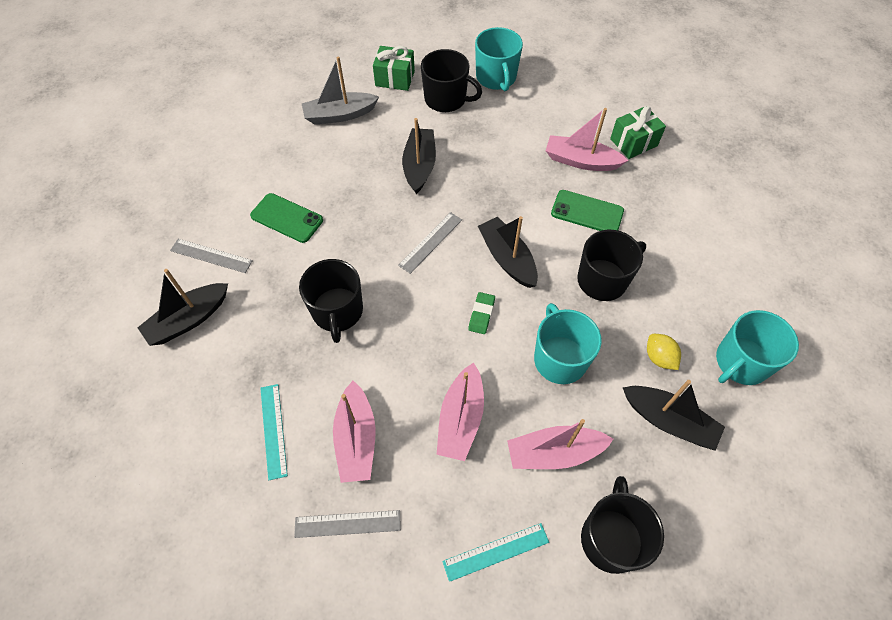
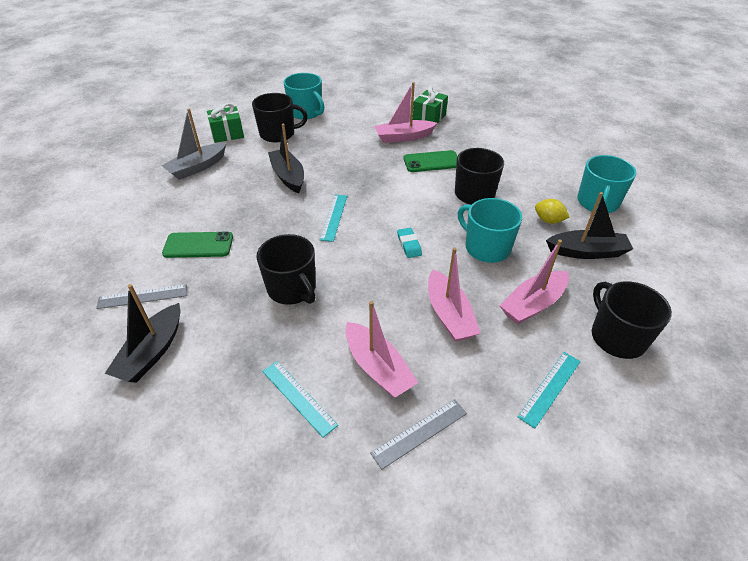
camera: 30 degrees left, 15 degrees down
grey ruler [398,212,462,274] -> turquoise ruler [320,194,347,242]
green eraser [468,292,495,334] -> turquoise eraser [397,228,422,258]
black boat [478,216,538,288] -> none

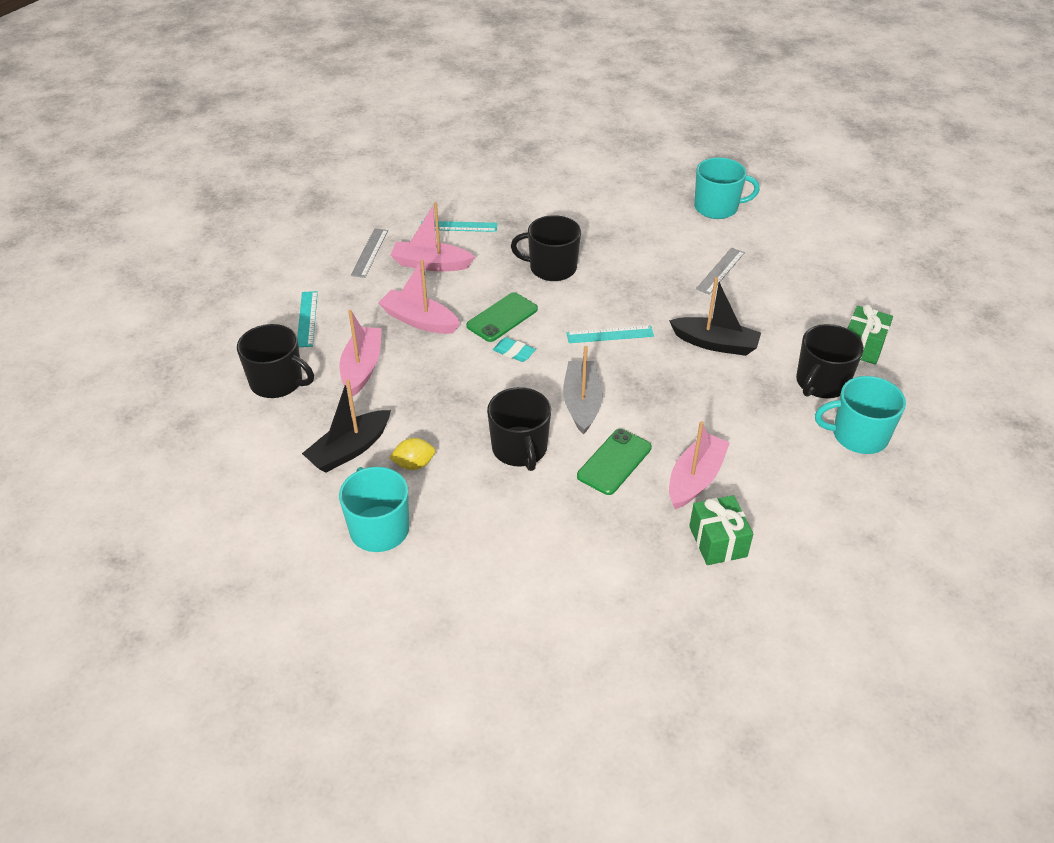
camera: 135 degrees right, 0 degrees up
grey ruler [96,284,187,309] -> grey ruler moved to [696,248,745,295]
black boat [105,284,181,383] -> none
grey boat [162,109,226,180] -> grey boat moved to [563,346,603,435]
green phone [162,232,233,258] -> green phone moved to [466,292,538,342]
turquoise ruler [320,194,347,242] -> turquoise ruler turned 60 degrees counterclockwise [567,325,654,343]
turquoise mug [458,198,522,263] -> turquoise mug moved to [694,158,760,219]

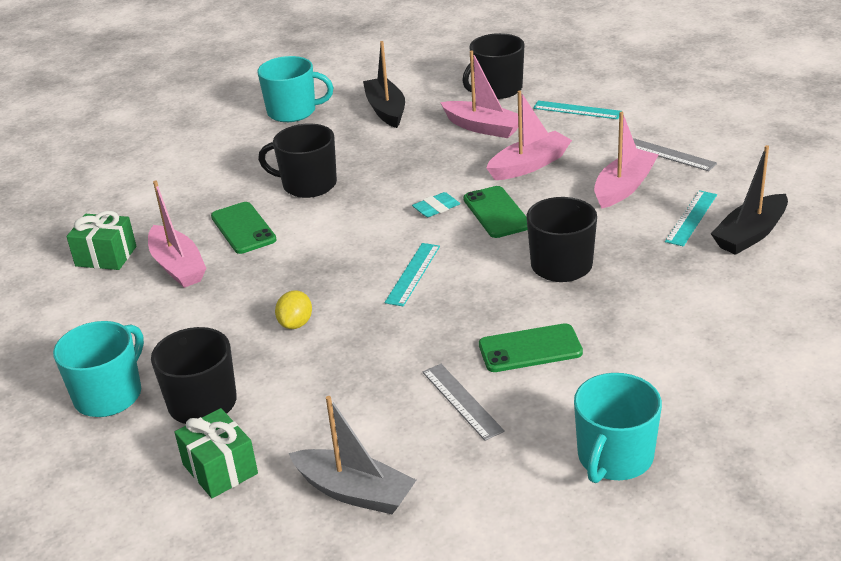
camera: 120 degrees right, 10 degrees down
yellow lemon [390,438,435,470] -> yellow lemon moved to [275,291,312,329]
grey boat [563,346,603,435] -> grey boat moved to [289,396,416,514]
black boat [669,277,761,356] -> black boat moved to [711,145,788,255]
none -> green phone [479,323,583,372]

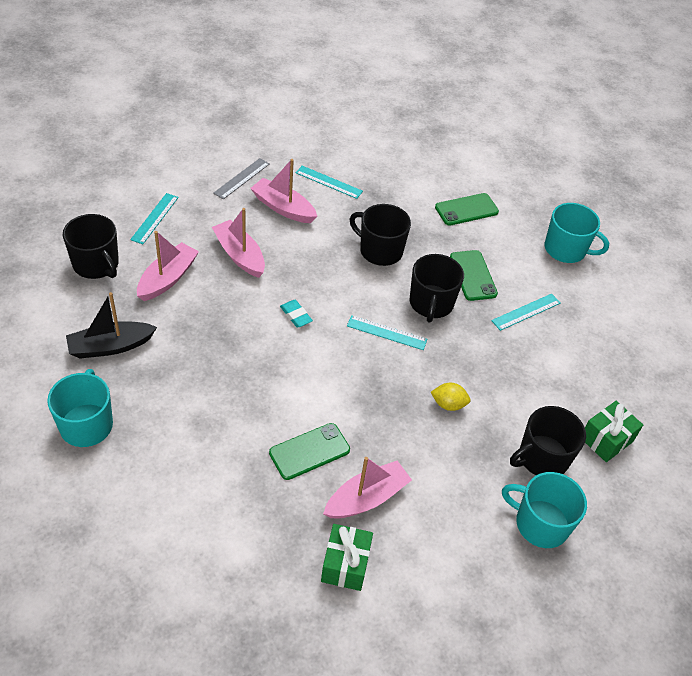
camera: 100 degrees left, 15 degrees up
black mug [258,123,337,198] -> black mug moved to [410,254,464,323]
grey boat [289,396,416,514] -> none
grey ruler [422,364,505,441] -> turquoise ruler [491,293,561,331]
green phone [463,186,528,238] -> green phone moved to [435,193,499,226]
black boat [711,145,788,255] -> none

